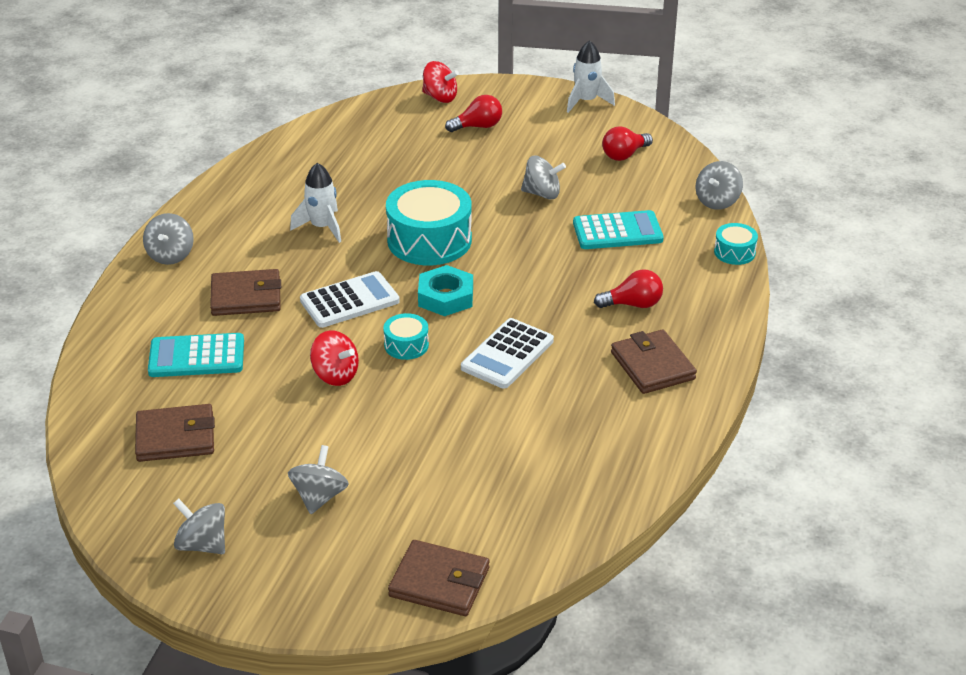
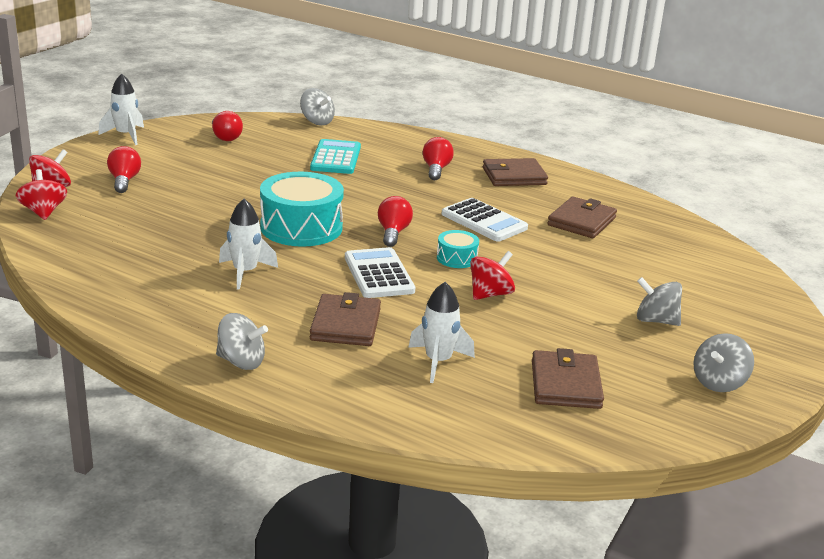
camera: 80 degrees left, 10 degrees down
turquoise calculator [148,333,244,377] -> white rocket [408,282,475,383]
brown wallet [388,540,489,616] -> brown wallet moved to [547,196,617,238]
turquoise nut [418,265,473,316] -> red light bulb [378,196,413,247]
grey spinning top [521,156,566,200] -> none
turquoise drum [714,223,758,265] -> none
none -> red spinning top [16,169,67,220]

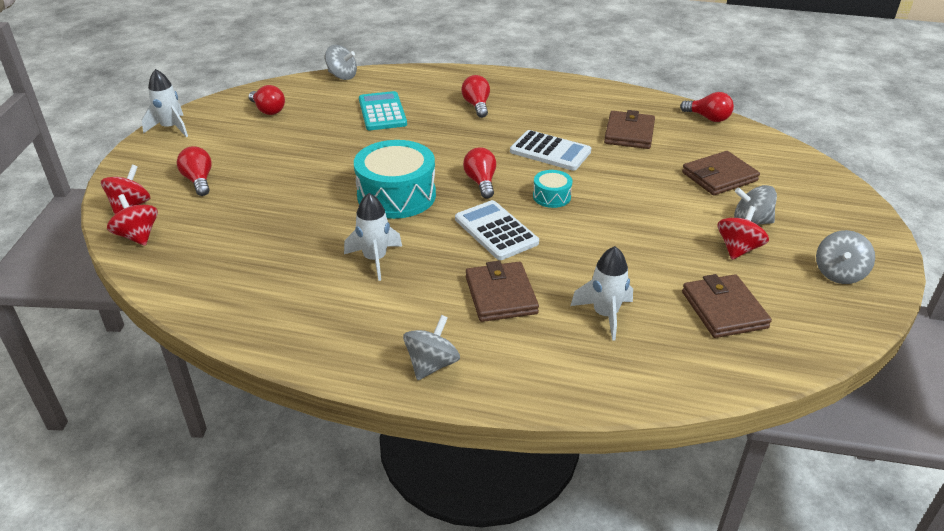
camera: 15 degrees left, 10 degrees up
grey spinning top [216,313,268,370] -> grey spinning top turned 60 degrees counterclockwise [403,315,460,380]
red spinning top [470,251,515,300] -> red spinning top moved to [718,206,769,260]
brown wallet [483,158,548,186] -> brown wallet moved to [682,151,760,195]
none -> red light bulb [680,92,734,122]

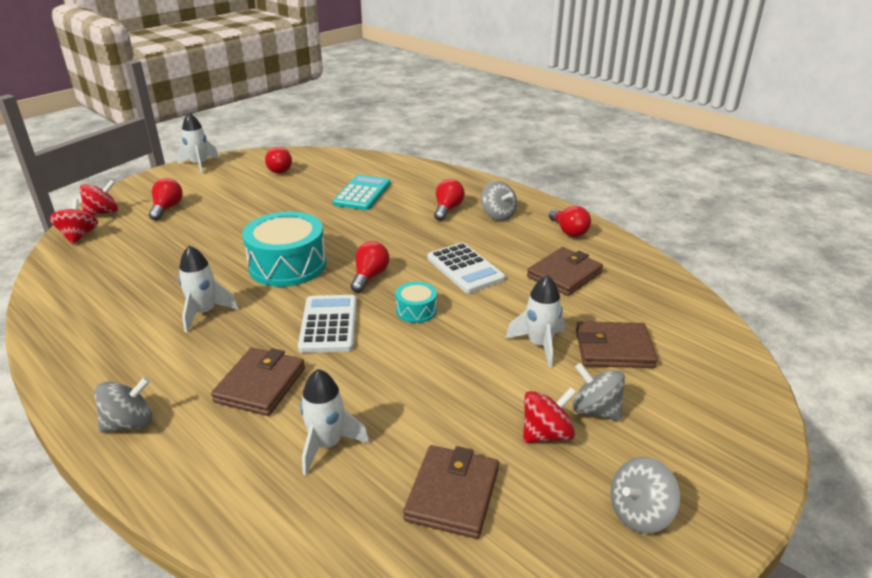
camera: 30 degrees right, 5 degrees down
grey spinning top [325,45,357,80] -> grey spinning top moved to [481,181,517,221]
red light bulb [680,92,734,122] -> red light bulb moved to [549,206,591,237]
none -> white rocket [506,275,565,368]

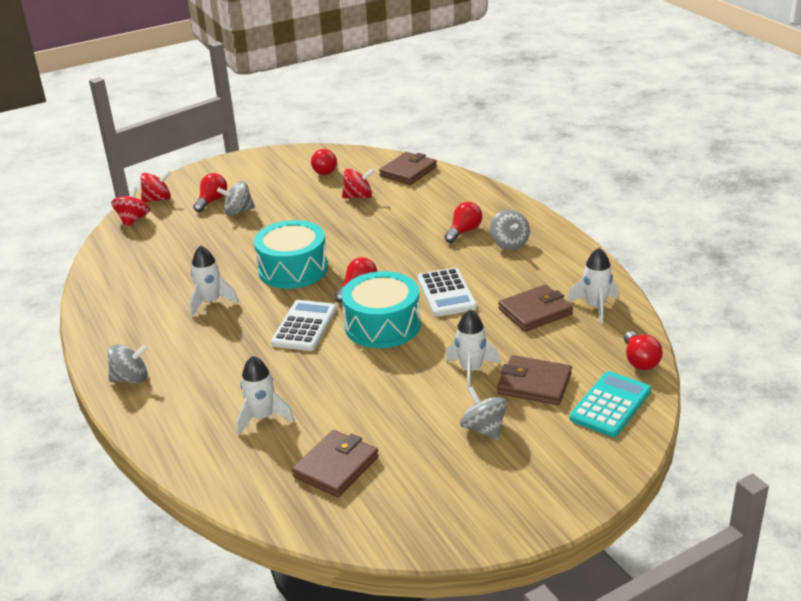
camera: 20 degrees right, 0 degrees up
white rocket [177,113,219,174] -> white rocket moved to [568,247,618,324]
brown wallet [211,348,305,416] -> brown wallet moved to [379,152,437,185]
turquoise calculator [333,175,391,210] -> turquoise calculator moved to [570,371,651,437]
turquoise drum [395,282,437,323] -> turquoise drum [341,271,421,348], size x2.07
red spinning top [523,387,576,443] -> red spinning top moved to [342,168,374,199]
red light bulb [549,206,591,237] -> red light bulb moved to [624,331,663,370]
grey spinning top [610,457,680,534] -> grey spinning top moved to [217,181,255,216]

